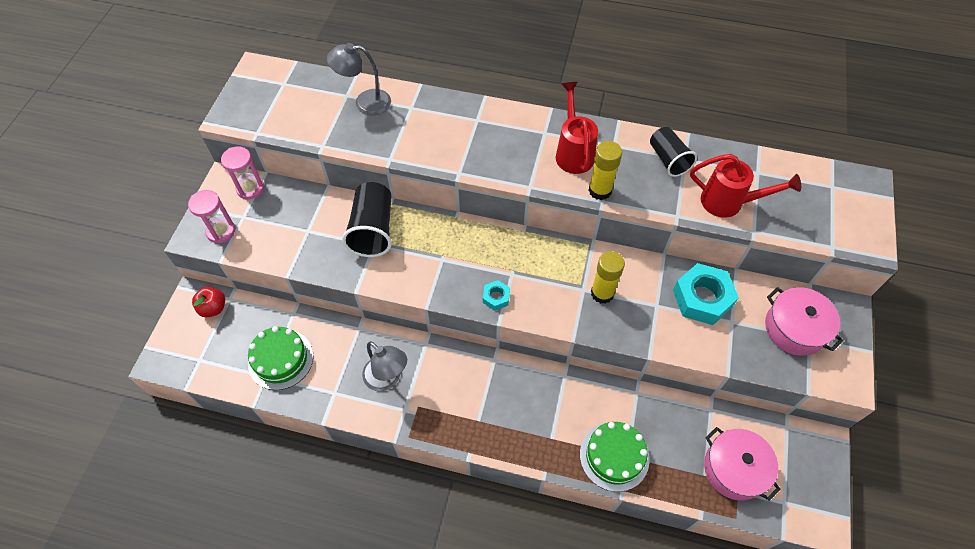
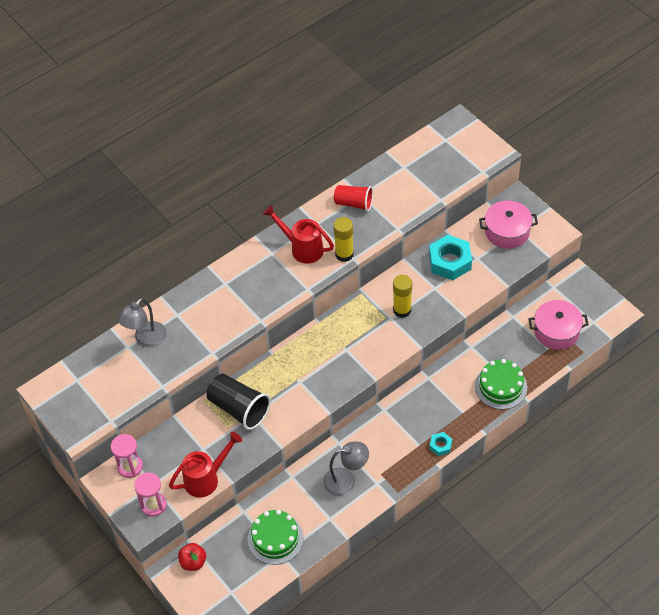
camera: 50 degrees left, 5 degrees down
turquoise nut [483,280,510,311] -> turquoise nut moved to [430,432,452,456]
black cup [650,127,697,177] -> red cup [334,185,373,211]
red watering can [690,154,801,218] -> red watering can moved to [169,432,242,498]

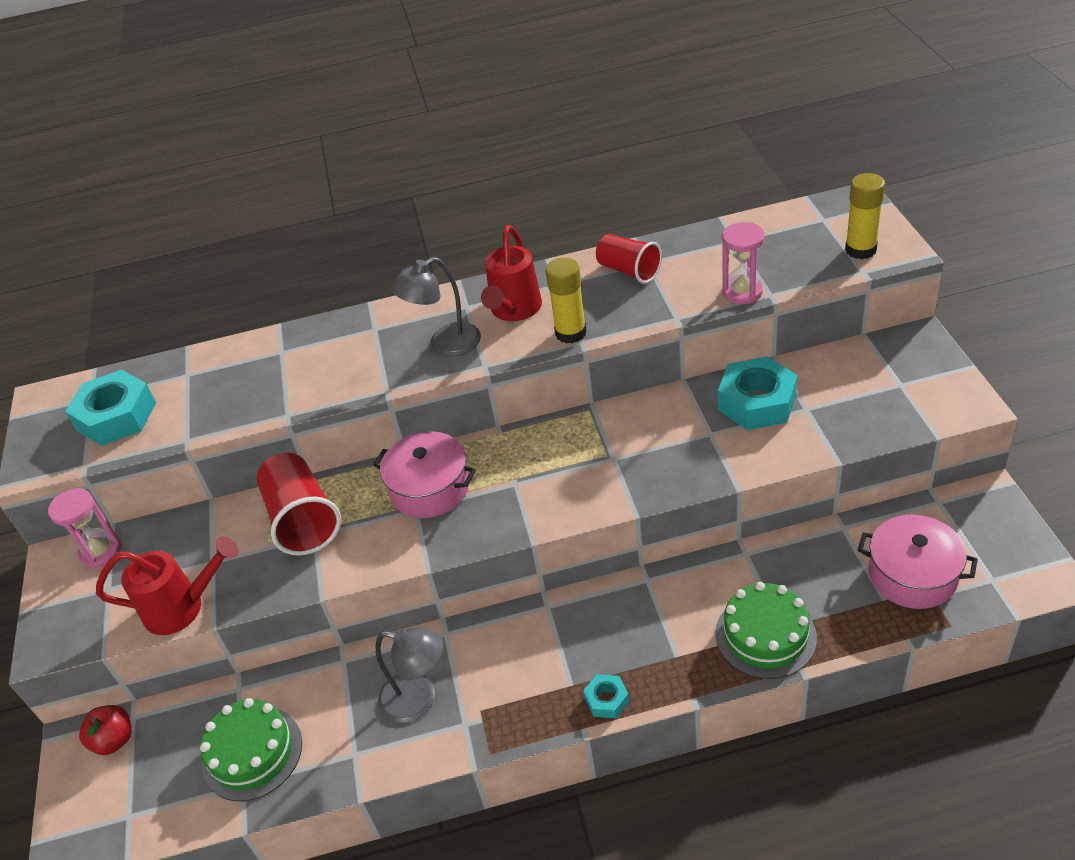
camera: 30 degrees right, 10 degrees down
grey lamp [117,298,166,347] -> grey lamp moved to [391,257,481,356]
pink hourglass [134,472,167,517] -> pink hourglass moved to [722,222,765,304]
black cup [207,374,271,430] -> red cup [256,453,341,556]
red watering can [263,205,334,264] -> red watering can turned 135 degrees counterclockwise [481,225,542,321]
yellow glue stick [393,275,412,318] -> yellow glue stick moved to [845,173,885,259]
pink pot [479,201,538,249] -> pink pot moved to [373,431,476,518]
none -> turquoise nut [65,370,156,446]

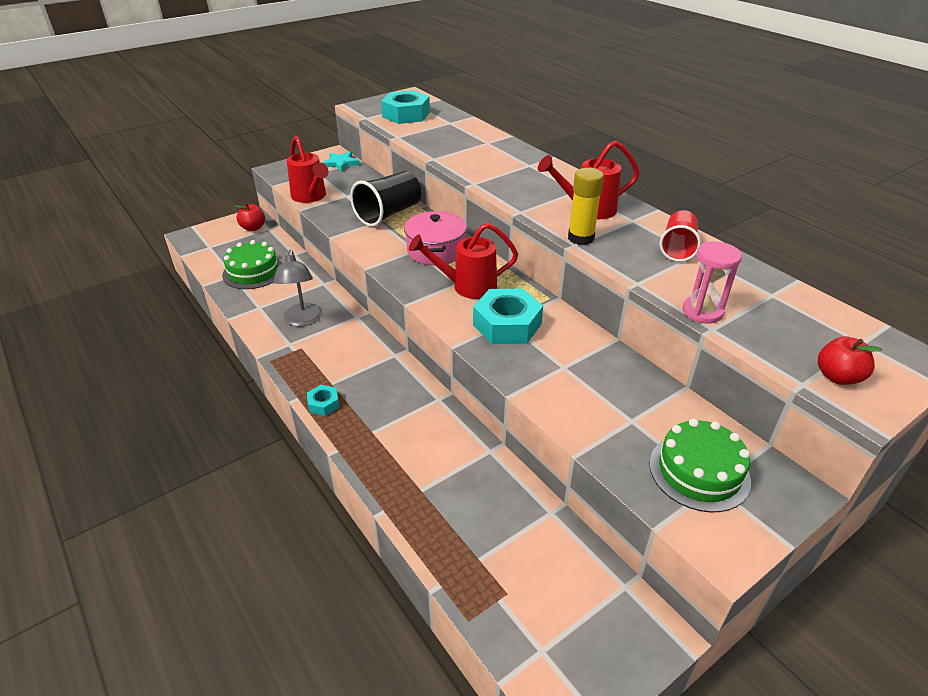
camera: 60 degrees right, 5 degrees down
pink hourglass [48,488,121,569] -> turquoise star [322,151,360,172]
red cup [256,453,341,556] -> black cup [350,171,421,227]
grey lamp [391,257,481,356] -> none
green cake [716,582,817,679] -> green cake moved to [650,419,751,512]
turquoise nut [718,356,798,430] -> turquoise nut moved to [473,289,543,344]
yellow glue stick [845,173,885,259] -> red apple [818,336,883,385]
pink pot [858,515,978,609] -> none
none -> red watering can [409,223,518,299]

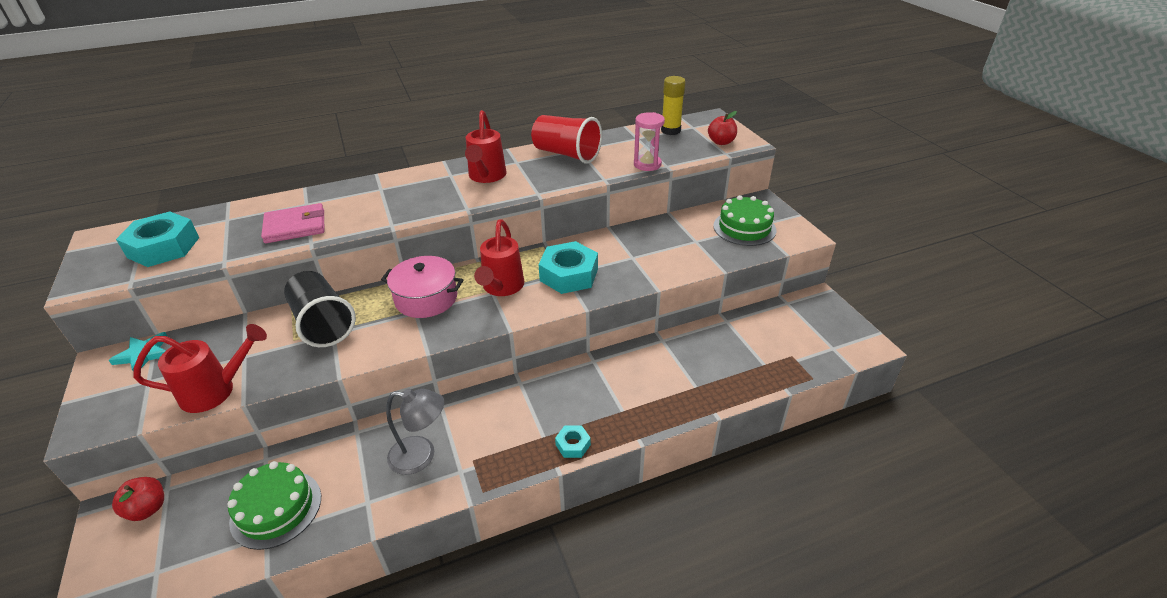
camera: 75 degrees left, 0 degrees up
yellow glue stick [568,168,604,245] -> yellow glue stick moved to [661,76,686,135]
red cup [660,210,701,262] -> red cup [531,115,602,164], size x1.50
none -> pink wallet [261,203,324,243]

